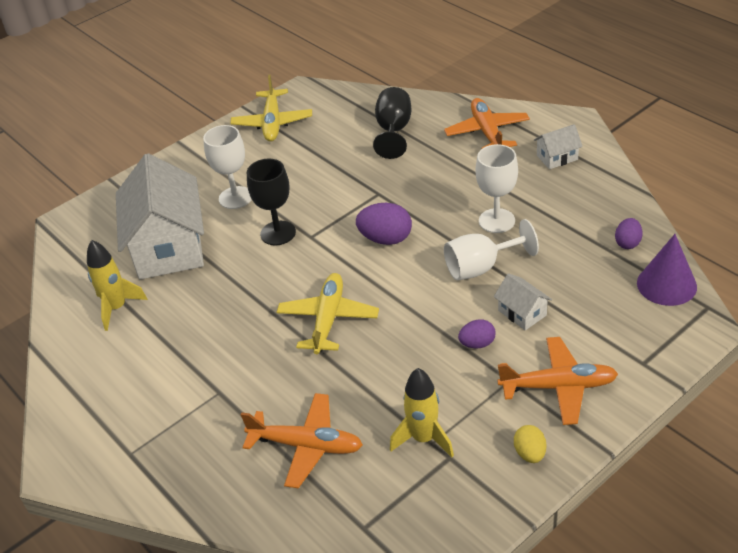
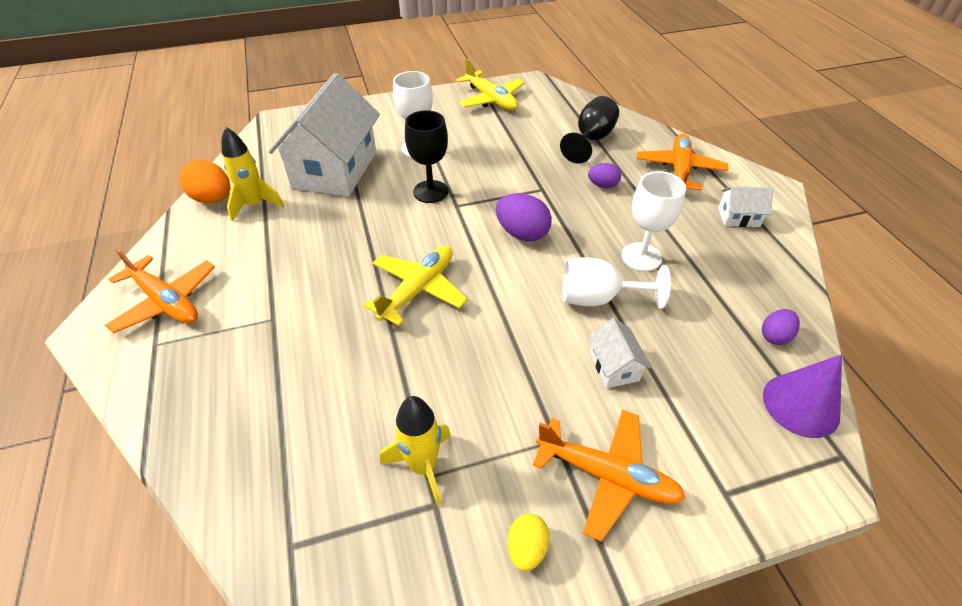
camera: 20 degrees right, 5 degrees up
yellow plane [230,75,312,142] -> yellow plane turned 60 degrees counterclockwise [456,58,524,111]
orange plane [240,393,363,489] -> orange plane moved to [105,248,215,334]
purple egg [458,319,496,349] -> purple egg moved to [588,163,621,188]
none -> orange egg [179,160,230,204]

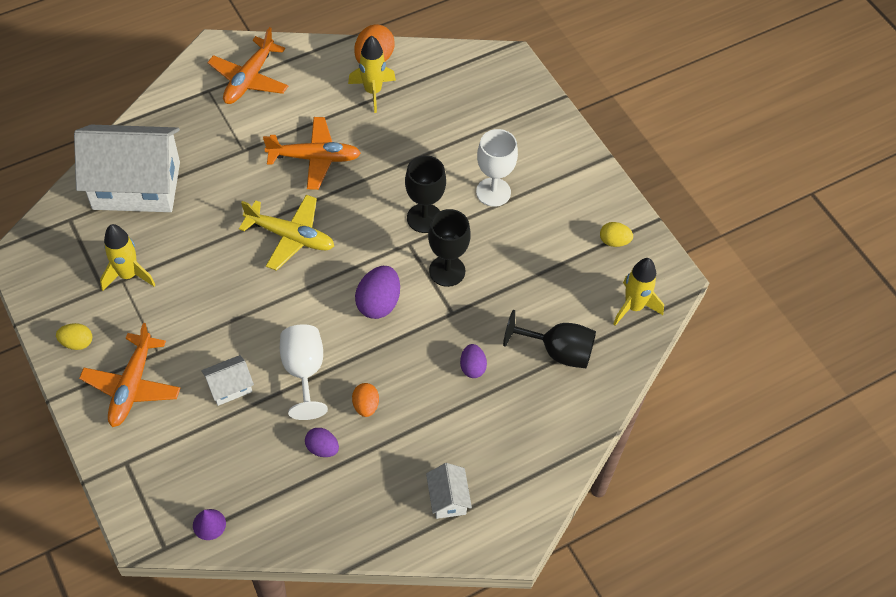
camera: 75 degrees right, 10 degrees up
white house [268,73,380,197] -> white house moved to [74,125,180,212]
yellow plane [456,58,524,111] -> yellow egg [600,222,633,247]
white goblet [622,171,686,271] -> orange egg [352,383,379,417]
orange plane [637,134,729,191] -> orange plane moved to [263,117,361,190]
purple egg [762,309,800,345] -> purple egg moved to [305,428,339,457]
purple cone [763,354,842,438] -> purple cone [193,509,226,540], size x0.55
none -> black goblet [428,209,471,287]
none -> yellow rocket [613,258,664,326]

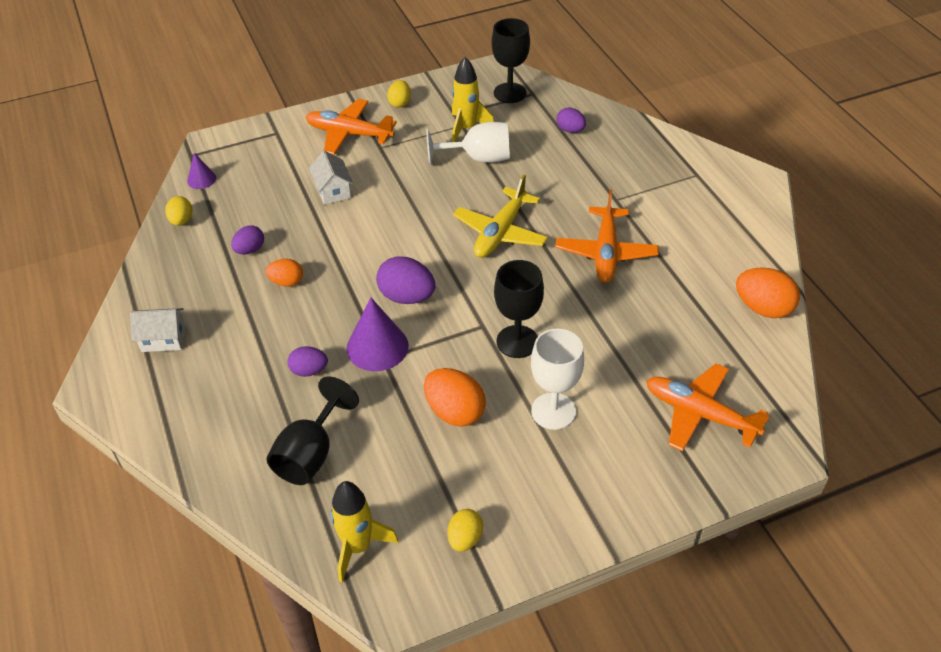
camera: 100 degrees right, 10 degrees down
white house [74,125,180,212] -> purple egg [556,107,586,133]
orange plane [208,27,288,104] -> orange plane moved to [646,363,770,452]
white goblet [280,324,328,420] -> white goblet moved to [427,122,510,165]
yellow rocket [348,36,396,113] -> none
black goblet [428,209,471,287] -> black goblet moved to [492,18,530,103]
none -> yellow egg [165,196,193,226]
none -> purple cone [346,297,409,371]
none -> orange egg [424,368,486,427]

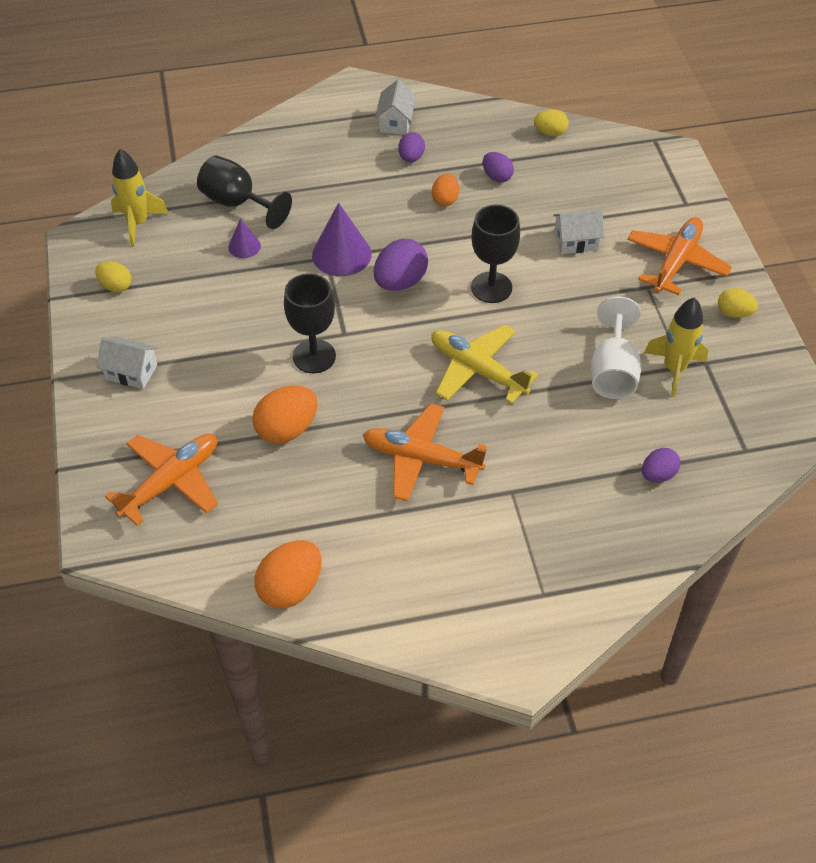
camera: 100 degrees right, 5 degrees up
purple cone [187,153,216,189] -> purple cone moved to [228,219,261,258]
purple egg [288,346,328,377] -> purple egg moved to [398,132,425,162]
orange egg [424,368,486,427] -> orange egg moved to [252,386,318,444]
black goblet [492,18,530,103] -> black goblet moved to [471,205,520,303]
white goblet [531,329,584,430] -> none
none -> white house [97,336,158,389]

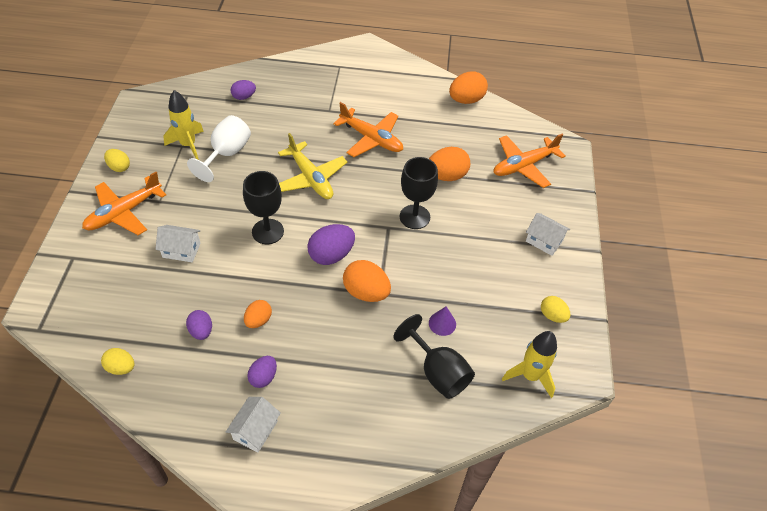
camera: 165 degrees left, 0 degrees up
purple cone [312,203,372,276] -> orange egg [343,260,391,302]

